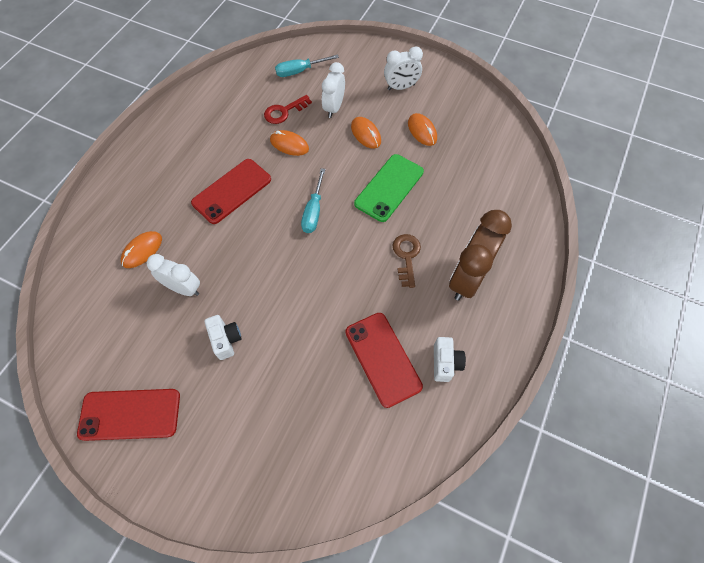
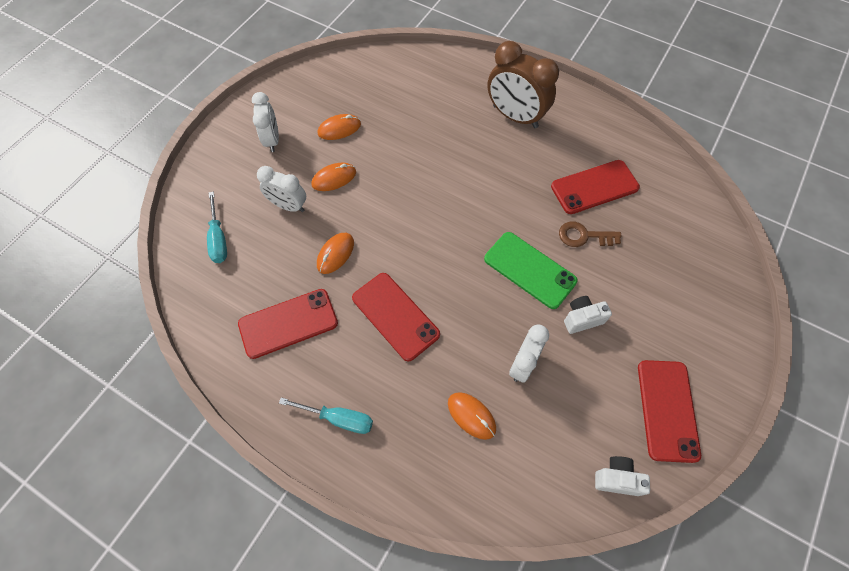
camera: 85 degrees left, 0 degrees up
red key [264,95,312,124] -> none
turquoise screwdriver [301,168,325,233] -> turquoise screwdriver moved to [279,398,373,434]
green phone [354,154,424,222] -> green phone moved to [484,232,578,309]
brown key [393,234,421,288] -> brown key moved to [559,222,622,247]
white camera [434,337,466,382] -> white camera moved to [595,456,650,496]
none -> red phone [238,289,338,359]

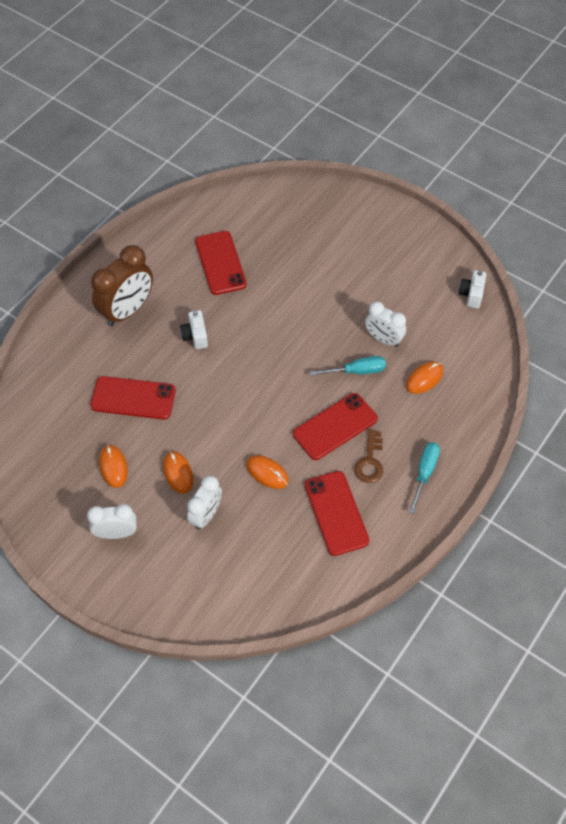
camera: 85 degrees left, 5 degrees down
turquoise screwdriver [207,192,227,263] -> turquoise screwdriver moved to [310,356,386,376]
green phone [484,232,578,309] -> none
brown key [559,222,622,247] -> brown key moved to [354,429,383,483]
white camera [564,296,612,334] -> white camera moved to [180,310,208,349]
red phone [638,360,701,463] -> red phone moved to [90,376,176,419]

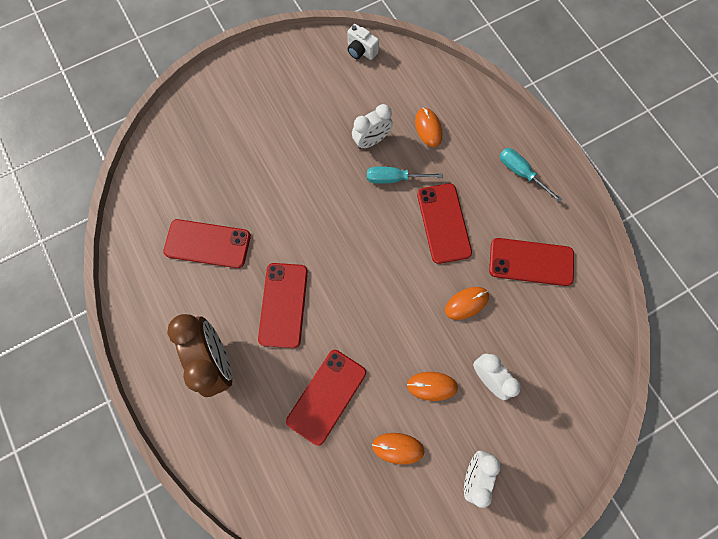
camera: 65 degrees left, 15 degrees up
white camera [180,310,208,349] -> red phone [258,263,308,348]
turquoise screwdriver [310,356,386,376] -> turquoise screwdriver turned 105 degrees counterclockwise [367,166,443,183]
brown key [354,429,383,483] -> none

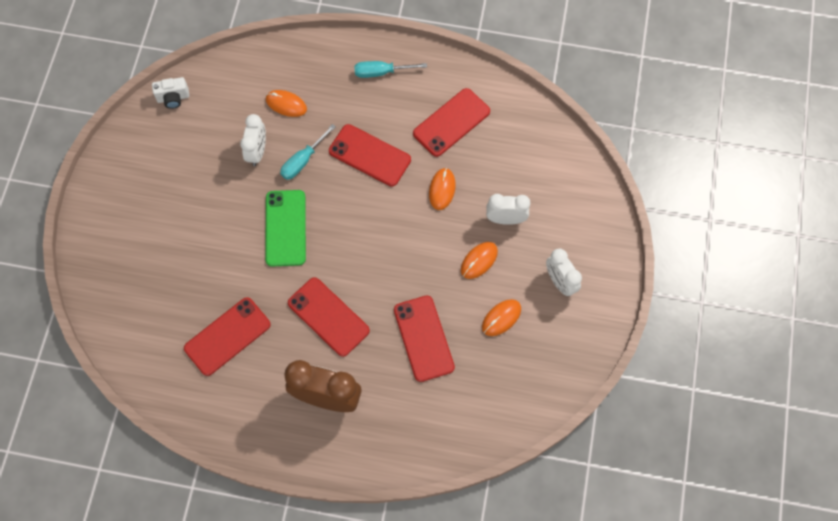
camera: 50 degrees left, 5 degrees down
none -> green phone [265,190,306,267]

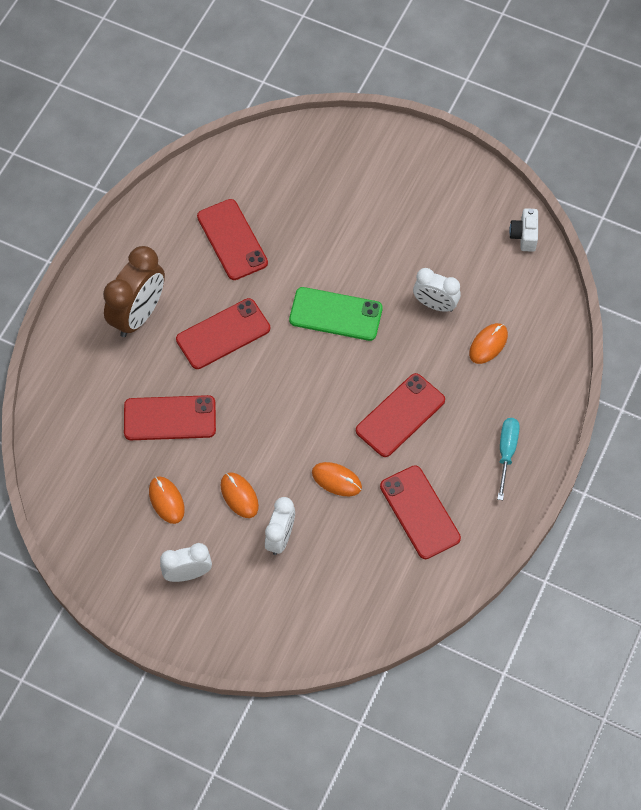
camera: 105 degrees right, 5 degrees down
turquoise screwdriver [280,124,336,180] -> none

